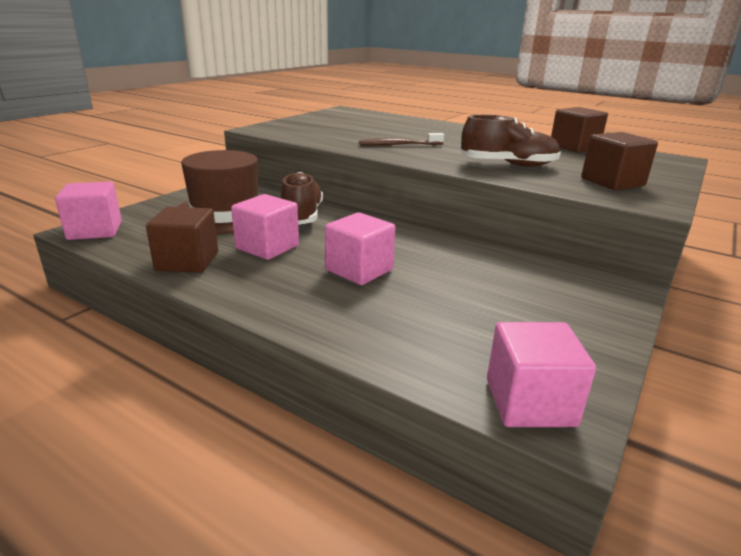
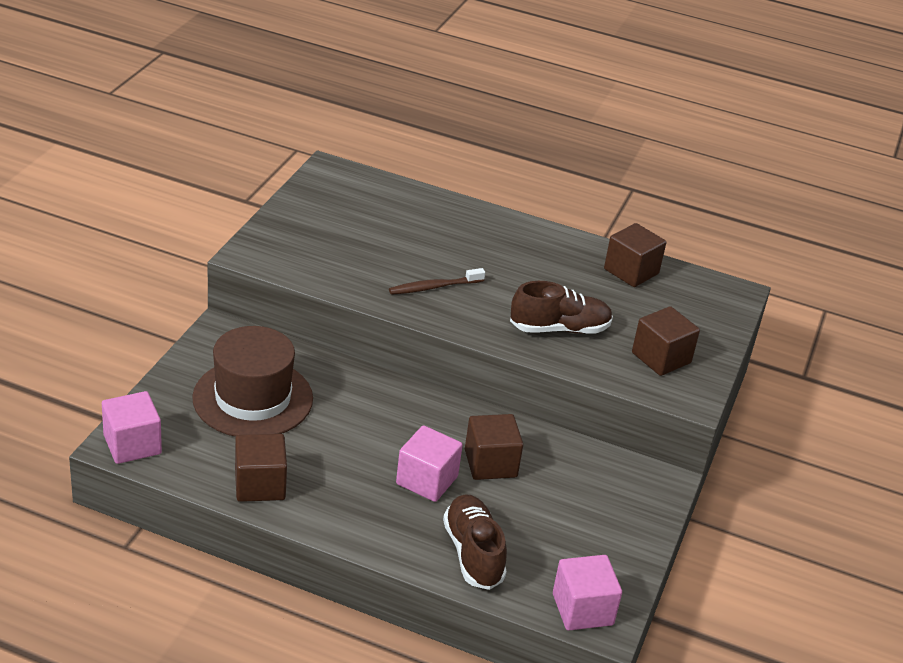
camera: 15 degrees left, 10 degrees up
pink cube [231,194,299,260] -> none
brown shoe [281,172,323,225] -> brown shoe moved to [443,494,507,590]
none -> brown cube [465,414,523,480]

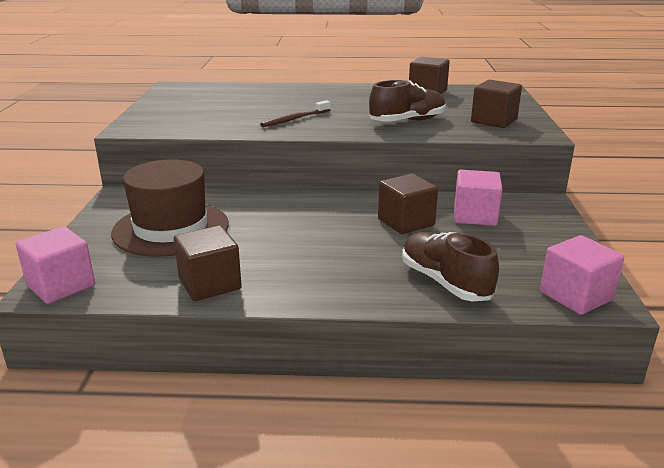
camera: 15 degrees left, 10 degrees down
pink cube [396,425,463,502] -> pink cube moved to [454,170,502,226]

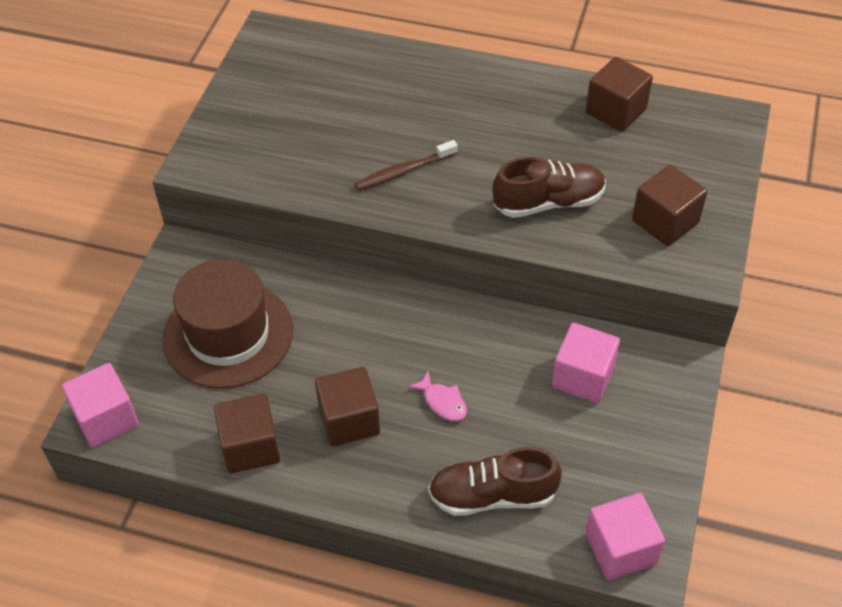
camera: 15 degrees right, 25 degrees up
brown cube [378,174,438,234] -> brown cube moved to [315,367,380,447]
brown shoe [402,232,499,301] -> brown shoe turned 75 degrees counterclockwise [428,447,562,516]
none -> pink fish [408,372,467,421]

